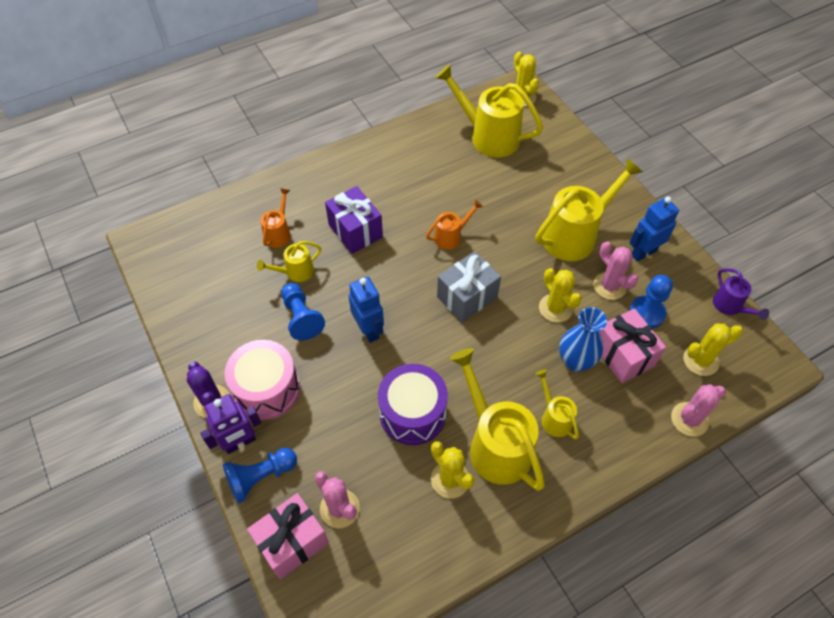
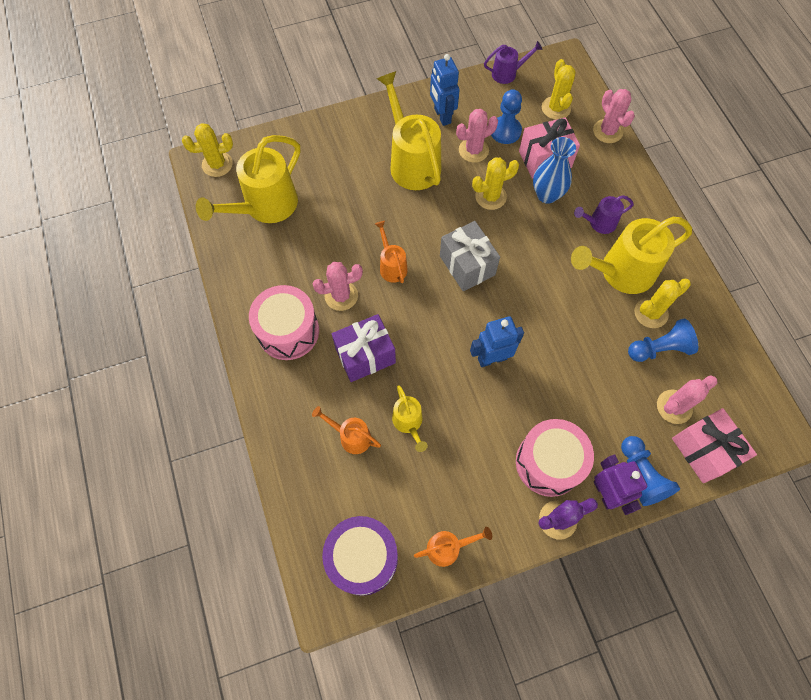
camera: 80 degrees left, 10 degrees up
blue pawn [281,283,325,341] -> blue pawn moved to [628,319,698,362]
purple drum [378,364,448,445] -> purple drum moved to [322,516,398,596]
yellow watering can [535,369,579,440] -> purple watering can [574,195,634,234]
none -> pink drum [249,285,319,360]
none -> pink cactus [313,262,363,311]
none -> orange watering can [414,527,492,567]

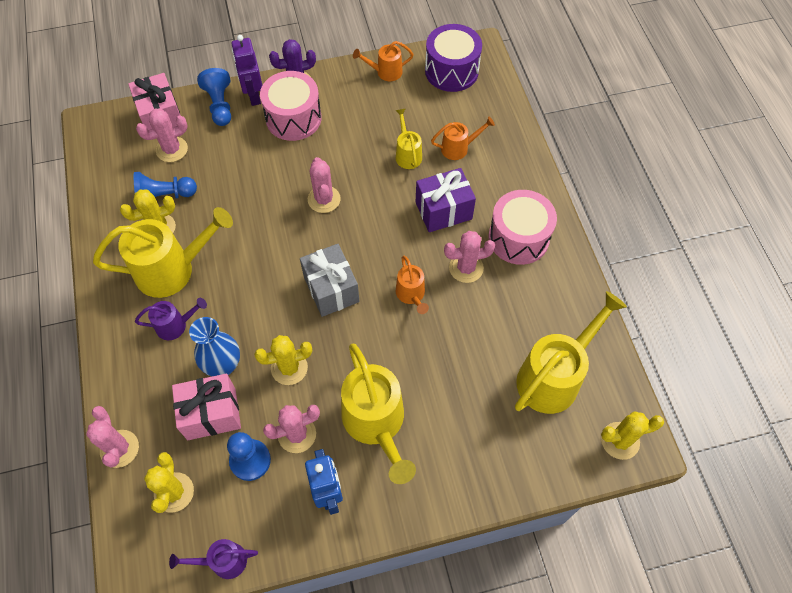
camera: 175 degrees left, 5 degrees down
orange watering can [312,406,381,454] -> orange watering can turned 45 degrees counterclockwise [431,117,495,160]
blue robot [470,316,524,367] -> pink cactus [308,157,341,213]

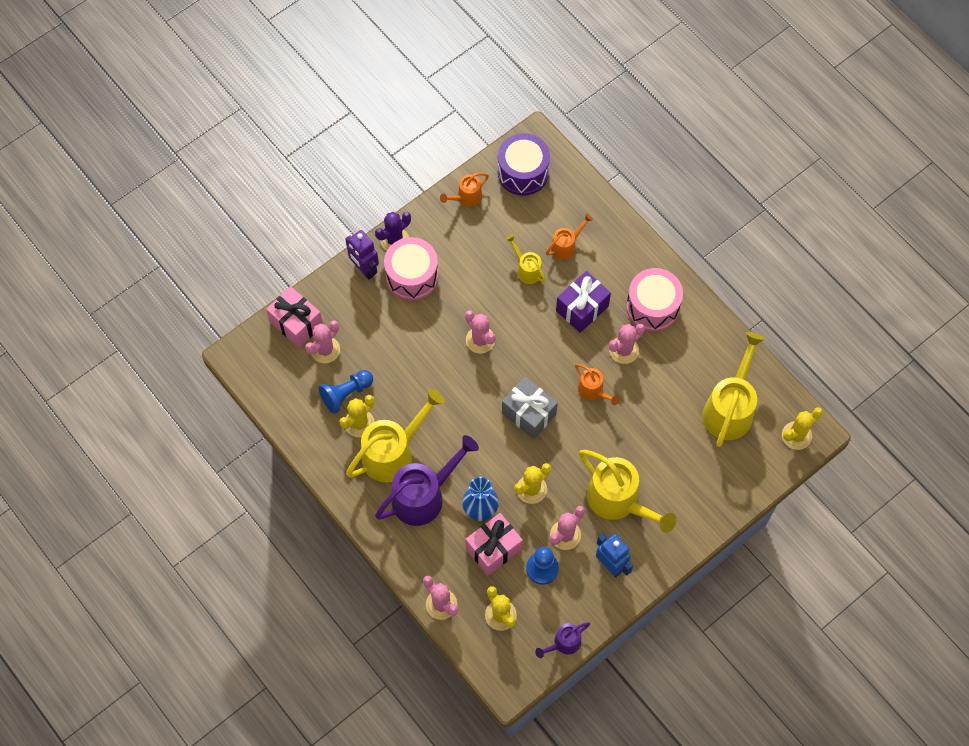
camera: 25 degrees left, 5 degrees up
purple watering can [135,298,207,340] -> purple watering can [375,435,479,526], size x1.97
blue pawn [197,68,231,126] -> none

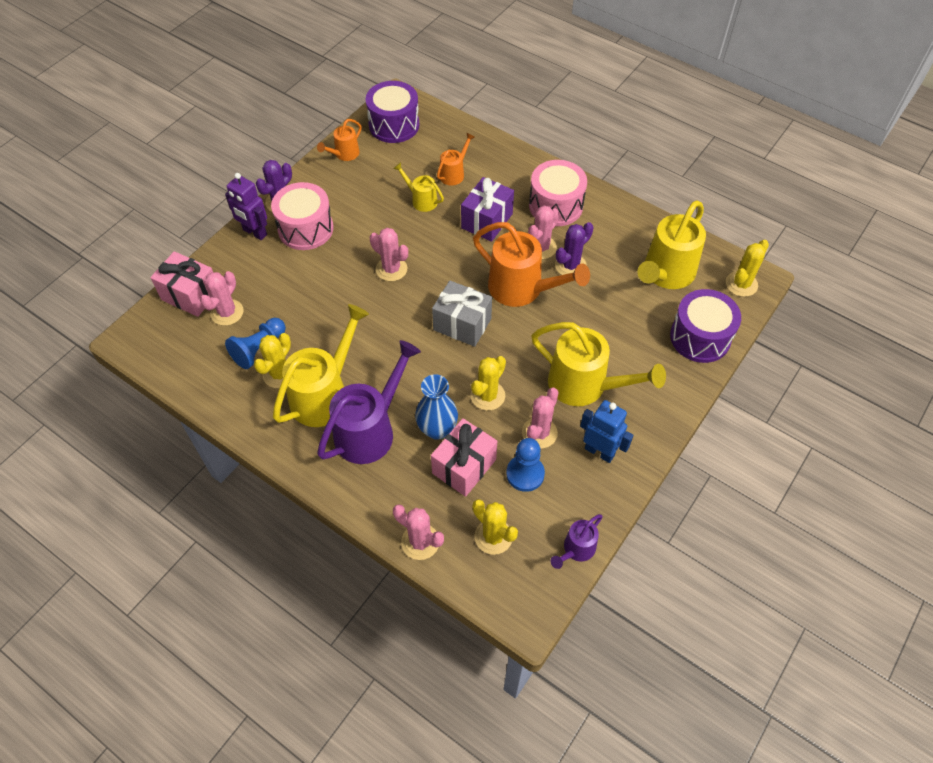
camera: 15 degrees left, 10 degrees down
orange watering can [575,364,620,405] -> orange watering can [473,222,590,307], size x1.97
yellow watering can [702,332,765,447] -> yellow watering can turned 150 degrees counterclockwise [637,200,706,289]
none -> purple cactus [555,222,594,275]
none -> purple drum [670,289,741,363]

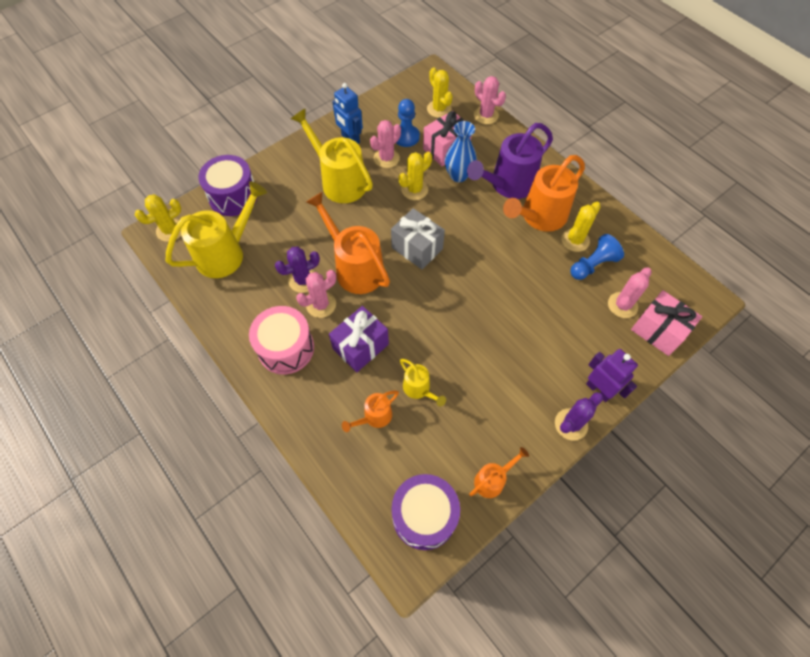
camera: 165 degrees left, 5 degrees up
pink drum [271,182,334,250] -> none
yellow watering can [273,304,369,427] -> orange watering can [503,155,585,232]
pink cactus [370,228,408,281] -> none
purple watering can [551,514,603,569] -> none

